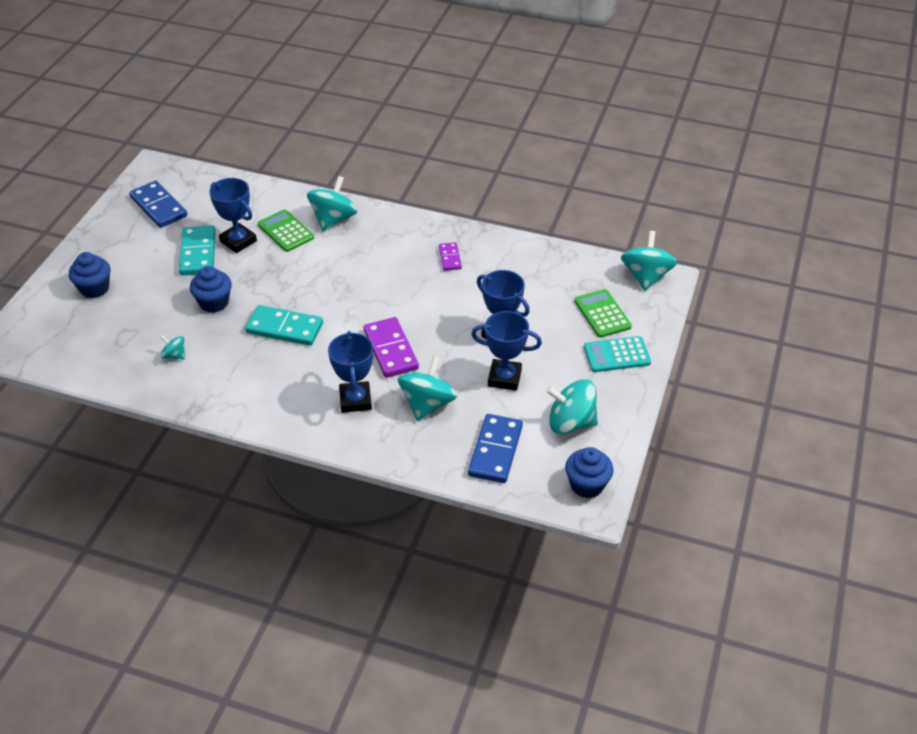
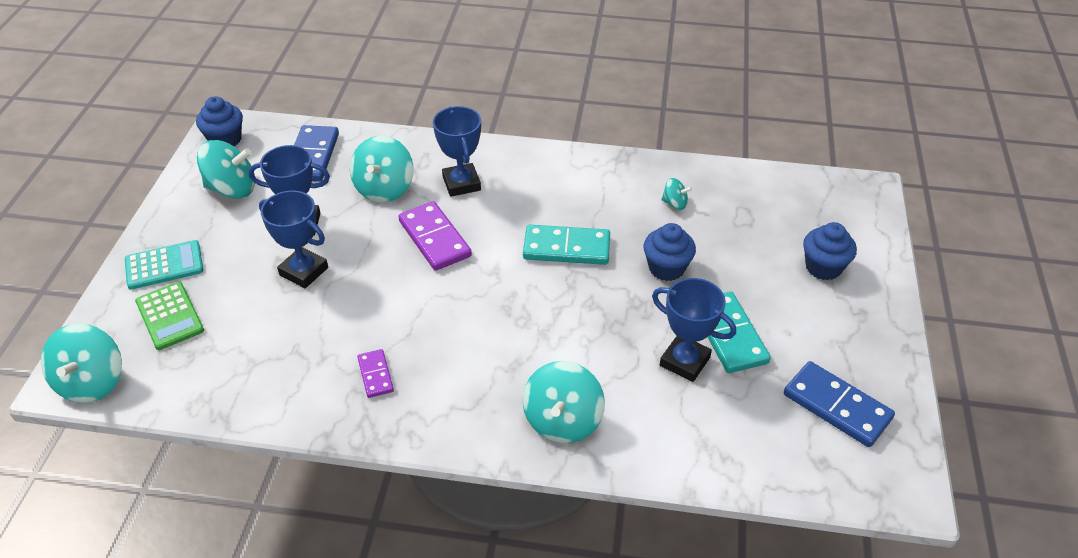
camera: 170 degrees right, 0 degrees up
green calculator [258,209,314,252] -> none

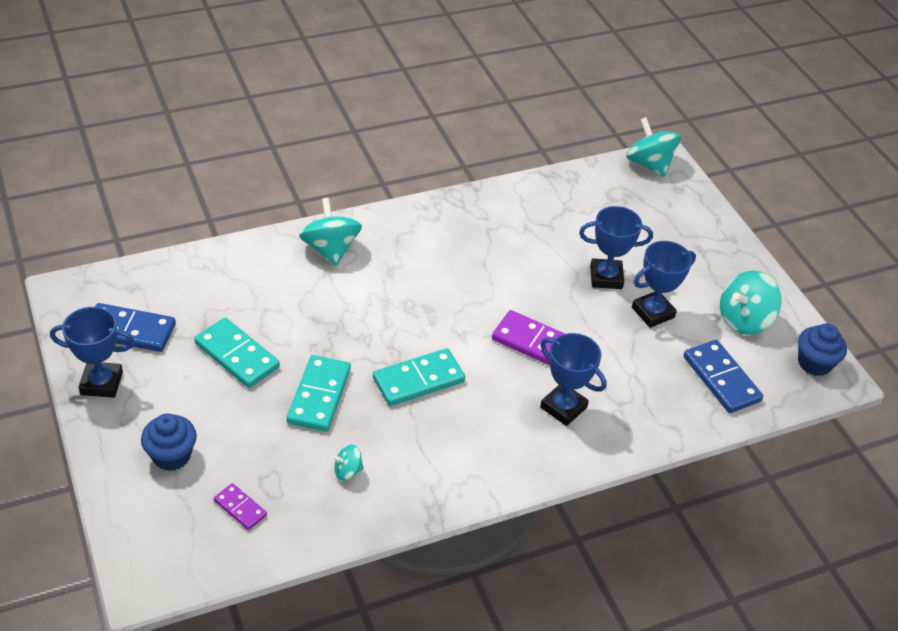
camera: 145 degrees right, 0 degrees up
turquoise calculator [125,240,203,290] -> none
green calculator [135,282,204,350] -> none
turquoise spinning top [350,136,414,203] -> none
purple domino [357,349,394,398] -> purple domino moved to [214,483,267,530]
blue cupcake [644,223,696,281] -> turquoise domino [287,355,351,432]
blue trophy [652,278,736,382] -> blue trophy moved to [50,307,134,398]

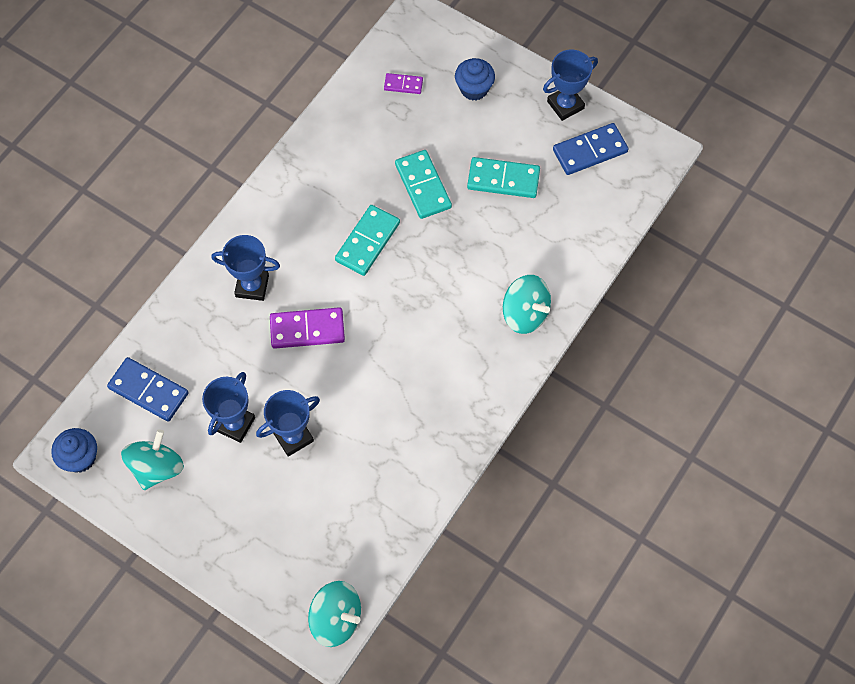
camera: 150 degrees right, 20 degrees up
turquoise spinning top [331,444,364,481] -> none

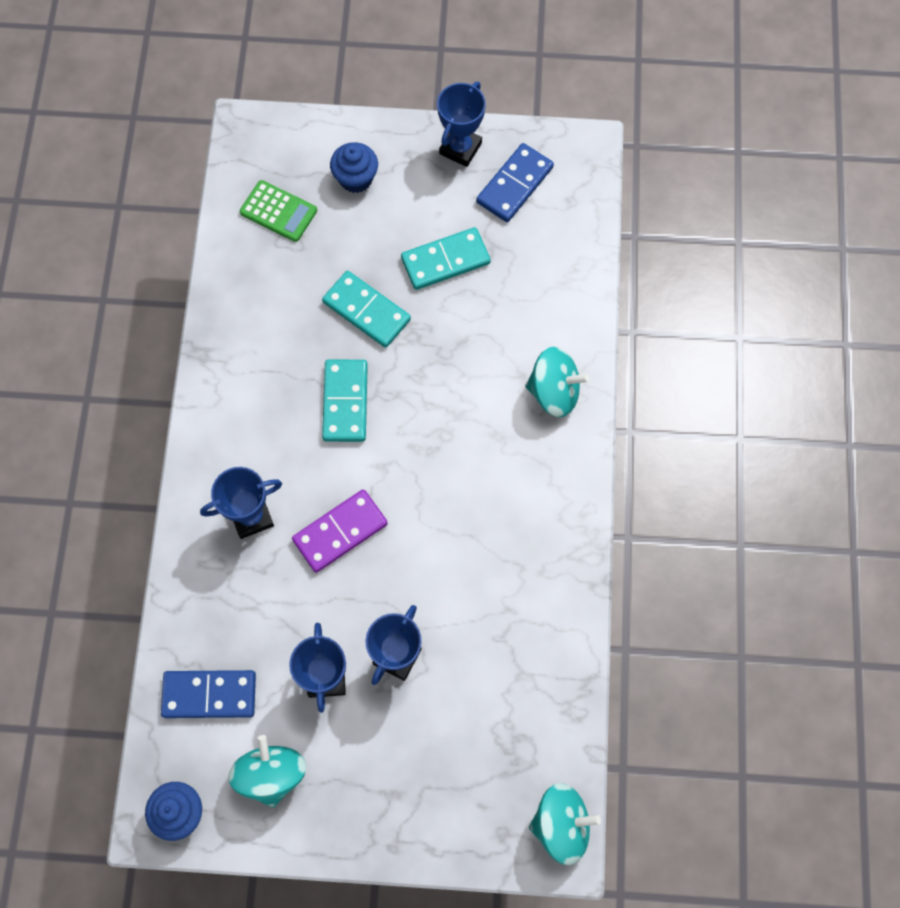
camera: 30 degrees left, 5 degrees up
purple domino [384,73,423,94] -> green calculator [240,180,317,242]

